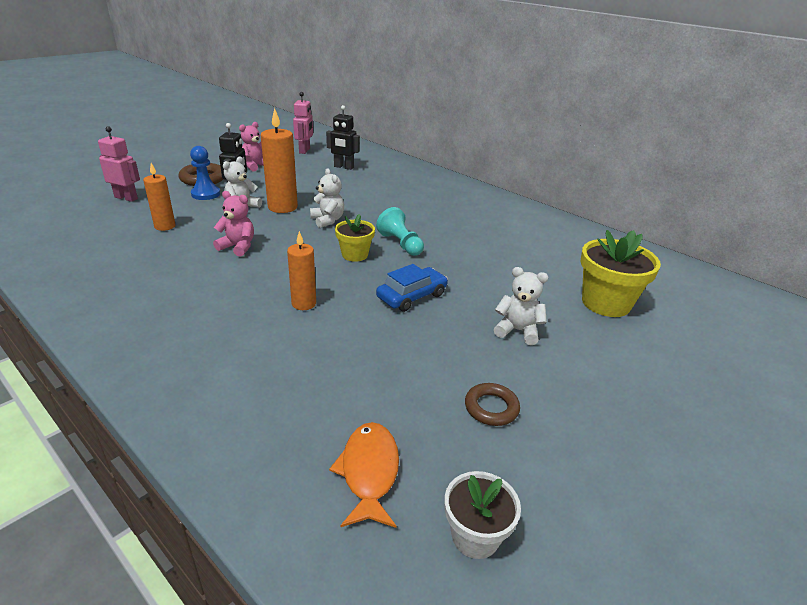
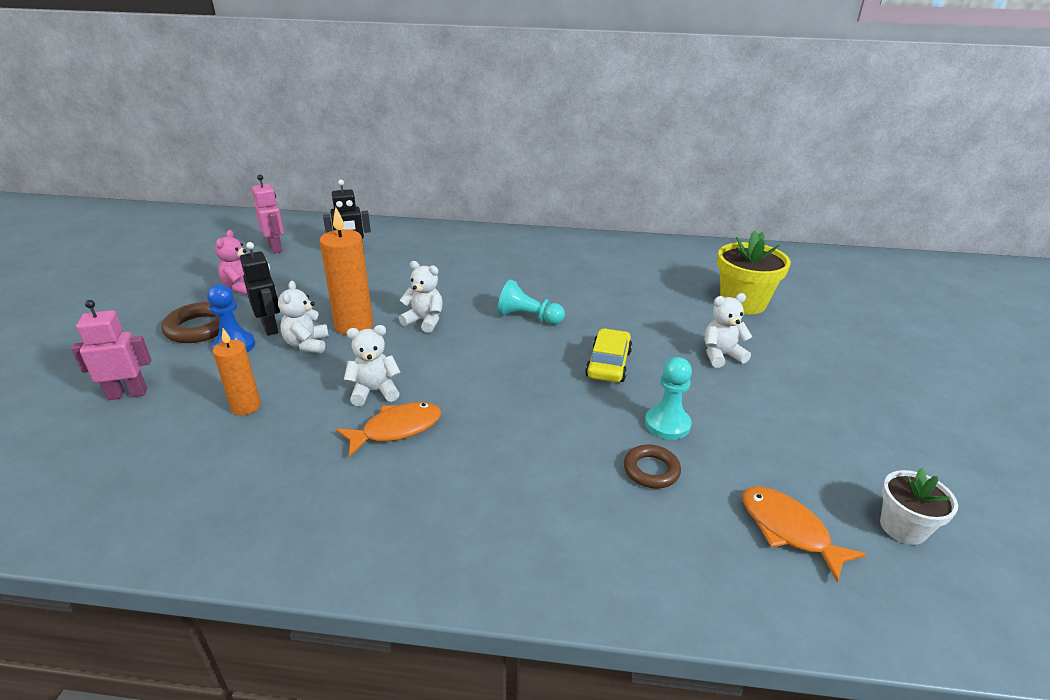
camera: 35 degrees left, 0 degrees up
pink teddy bear [213,191,254,257] -> white teddy bear [344,325,401,406]
orange candle [287,231,316,310] -> none
yellow flower pot [335,214,375,262] -> none
blue car [376,264,448,312] -> yellow car [585,328,632,383]
brown ring [465,383,520,426] -> brown ring moved to [624,444,681,489]
none -> orange fish [336,402,441,457]
none -> turquoise pawn [645,357,692,440]

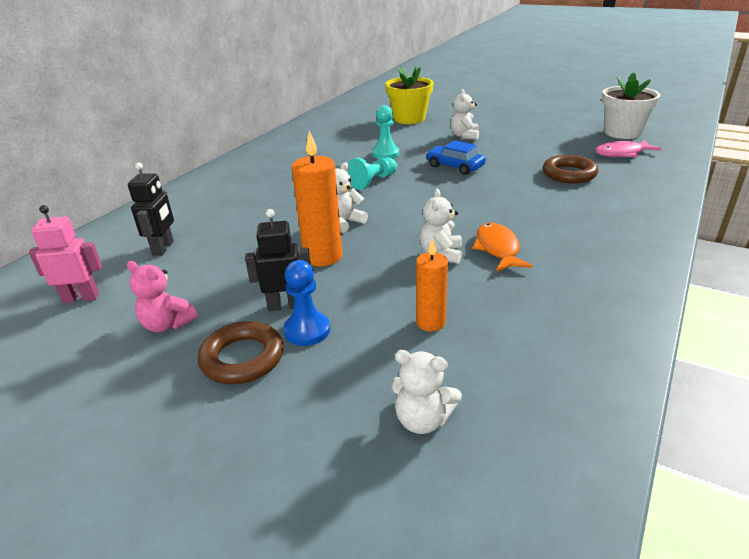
camera: 65 degrees left, 0 degrees up
pink robot [71,300,151,400] -> none
white teddy bear [278,281,329,353] -> white teddy bear moved to [390,350,462,434]
yellow car [585,328,632,383] -> blue car [426,140,486,175]
brown ring [624,444,681,489] -> brown ring [543,155,598,184], size x1.50
turquoise pawn [645,357,692,440] -> turquoise pawn moved to [372,105,399,159]
orange fish [742,486,866,582] -> pink fish [595,140,661,157]
white flower pot [880,468,958,545] -> white flower pot [602,72,660,139], size x1.65

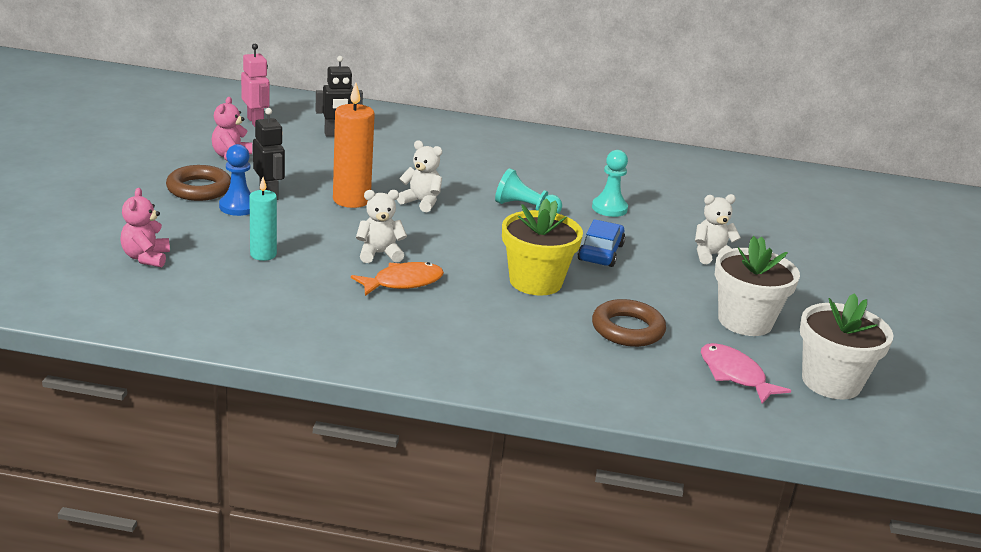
camera: 65 degrees right, 5 degrees down
yellow flower pot [385,66,433,124] -> yellow flower pot moved to [502,198,583,296]
white teddy bear [390,350,462,434] -> pink teddy bear [120,188,170,267]
orange candle [416,238,448,332] -> turquoise candle [249,177,277,261]
none -> white flower pot [715,236,800,336]

